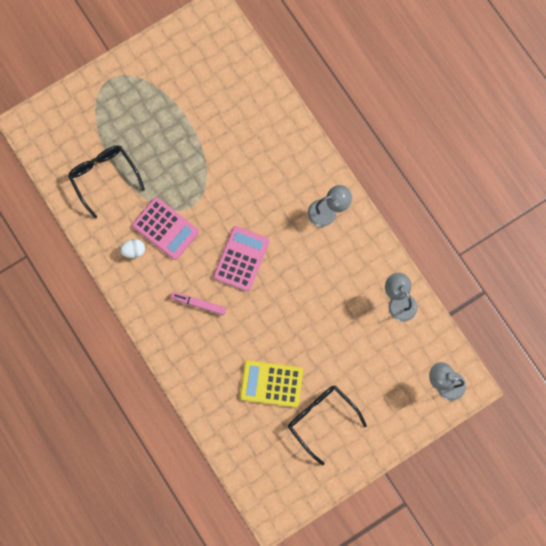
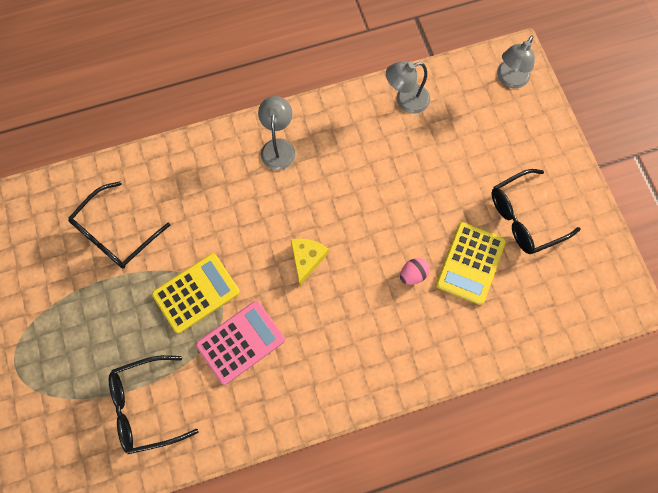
camera: 75 degrees left, 5 degrees down
white egg [120,239,145,258] -> none
pink marker [171,292,226,315] -> none
pink calculator [213,226,269,292] -> yellow cheese [291,239,329,285]
none -> black glasses [68,181,170,269]
none -> yellow calculator [152,253,240,333]
none -> pink egg [400,258,430,285]

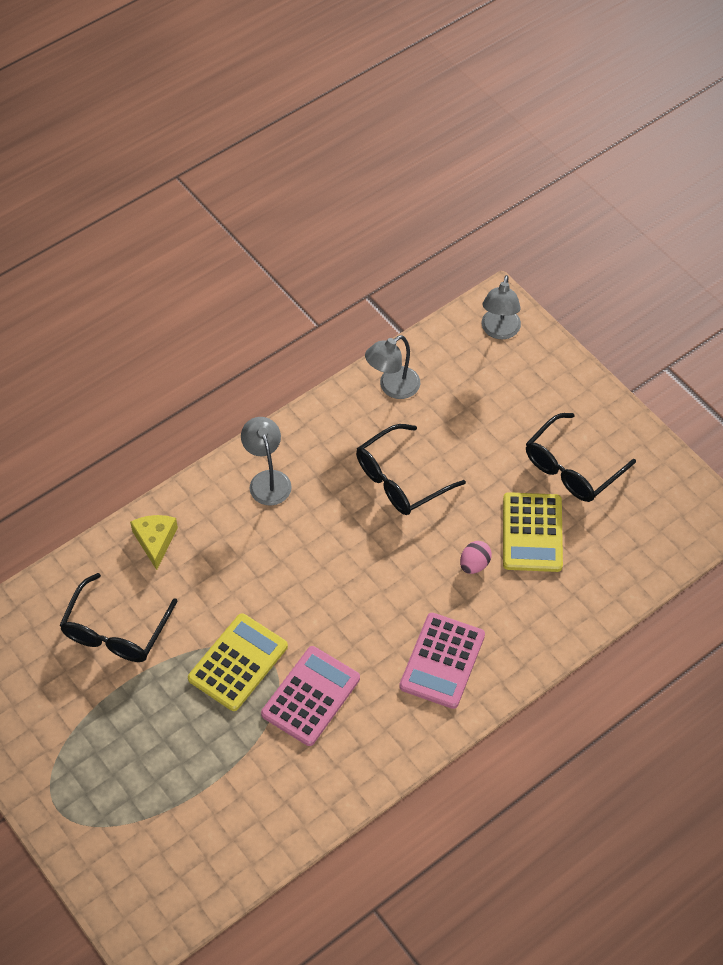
camera: 20 degrees left, 15 degrees down
black glasses [109,355,199,454] -> black glasses moved to [356,424,466,515]
yellow cheese [291,239,329,285] -> yellow cheese moved to [130,515,178,570]
none -> pink calculator [399,613,485,709]

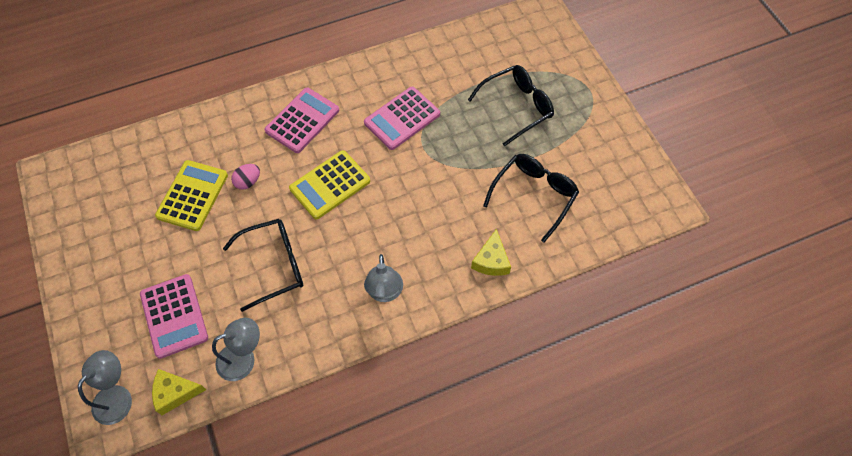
camera: 165 degrees left, 5 degrees up
yellow calculator [188,613,288,711] -> yellow calculator moved to [289,150,370,219]
black glasses [526,413,636,502] -> black glasses moved to [468,65,554,146]
none -> pink calculator [140,274,208,359]
none -> yellow cheese [152,369,206,415]

